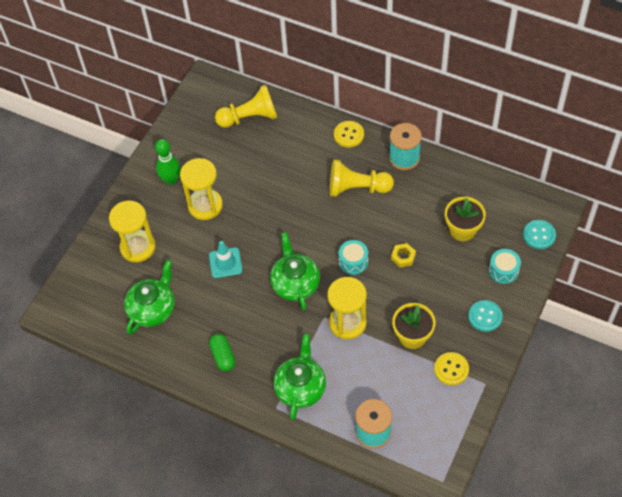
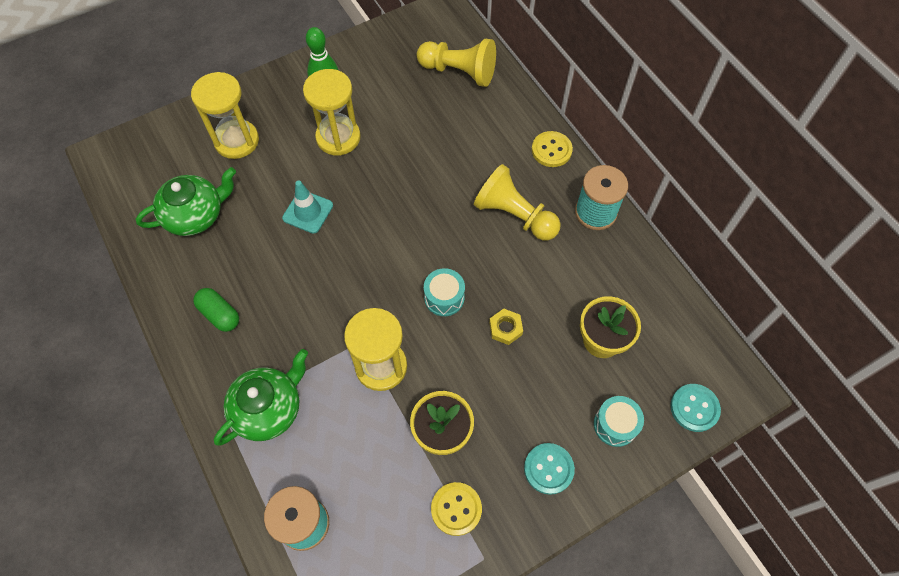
camera: 30 degrees right, 5 degrees up
green capsule [209,334,235,371] -> green capsule turned 60 degrees counterclockwise [193,288,239,332]
green teapot [270,232,320,311] -> none

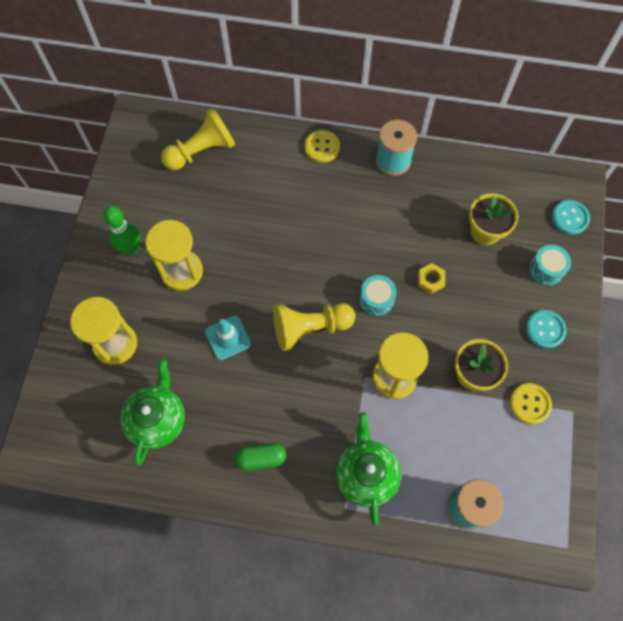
camera: 50 degrees left, 5 degrees up
yellow pawn [474,164,561,240] -> yellow pawn moved to [273,303,355,351]

